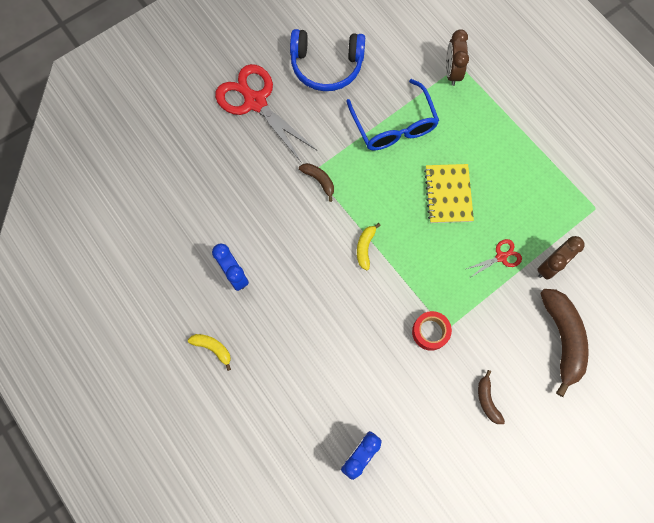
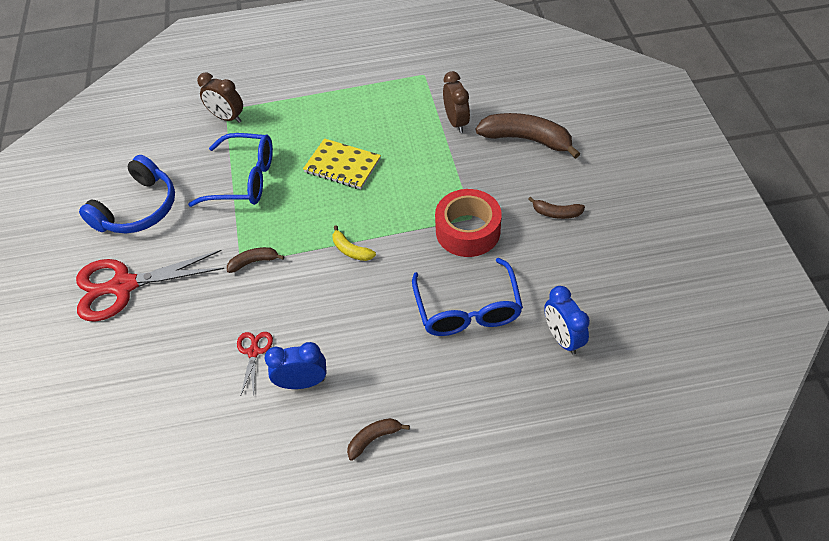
camera: 60 degrees left, 20 degrees down
yellow banana [188,334,231,371] -> brown banana [347,418,410,461]
red tape [412,311,452,351] -> red tape [435,189,502,257], size x1.62
red scissors [466,239,522,278] -> red scissors moved to [237,332,273,396]
none -> blue glasses [412,258,523,336]

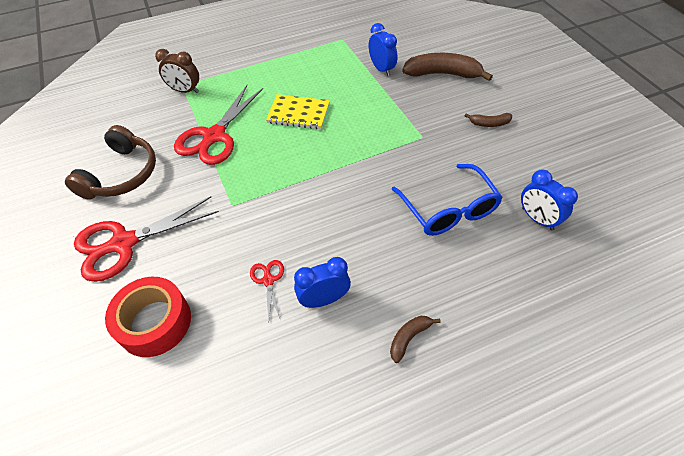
camera: 15 degrees left, 0 degrees up
blue headphones [79,155,175,233] -> brown headphones [65,125,156,200]
blue glasses [188,133,273,207] -> red scissors [174,85,263,165]
brown banana [227,247,285,273] -> none
yellow banana [333,225,376,261] -> none
red tape [435,189,502,257] -> red tape moved to [105,277,191,357]
brown clock [443,71,470,133] -> blue clock [369,23,398,76]

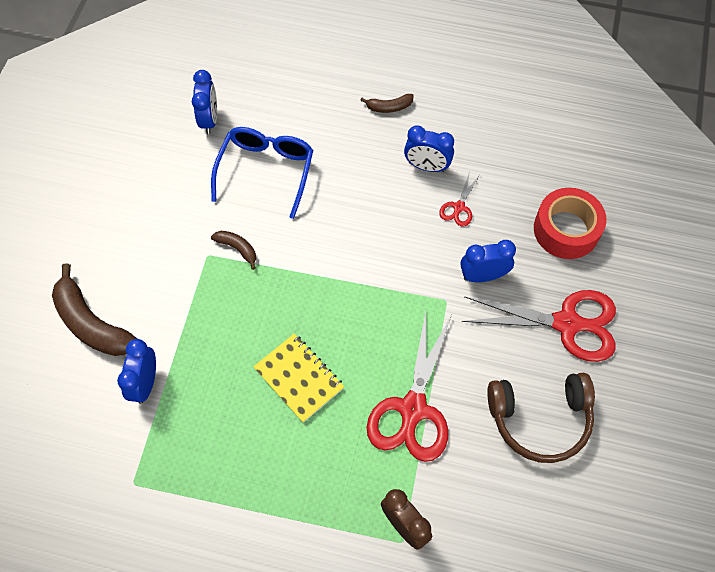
camera: 145 degrees left, 10 degrees up
brown headphones [65,125,156,200] -> brown headphones turned 150 degrees counterclockwise [487,373,595,463]
red scissors [174,85,263,165] -> red scissors turned 135 degrees clockwise [367,312,452,462]
brown banana [465,113,512,127] -> brown banana moved to [211,231,256,270]
none -> blue clock [460,240,516,282]

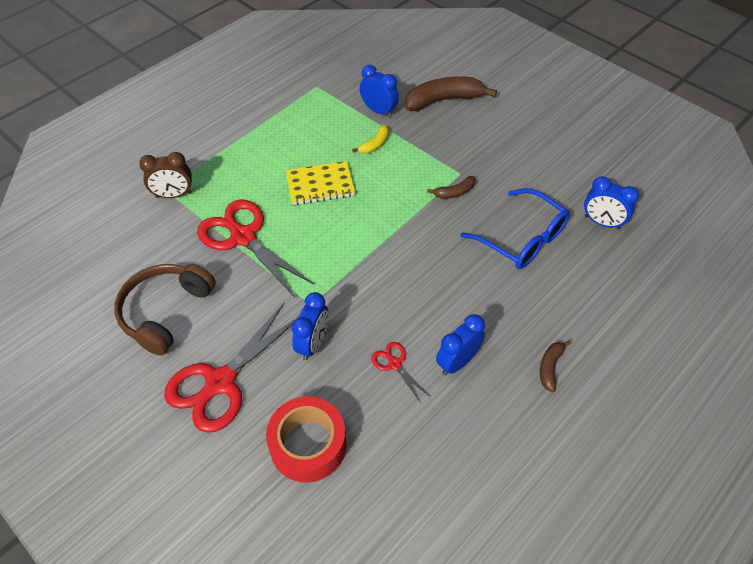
camera: 120 degrees right, 10 degrees down
none -> yellow banana [352,125,389,153]

